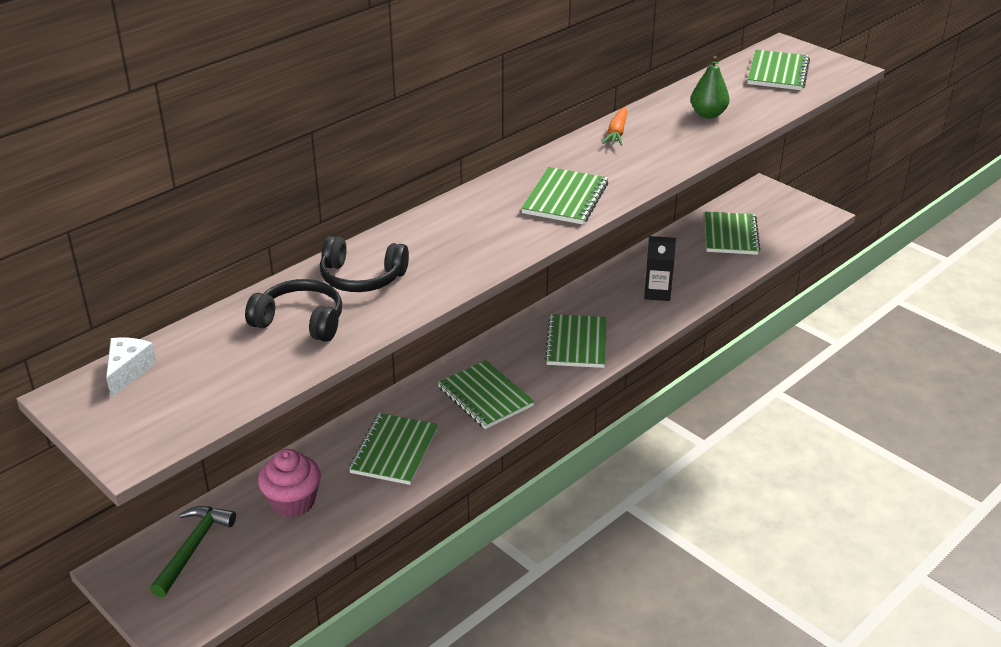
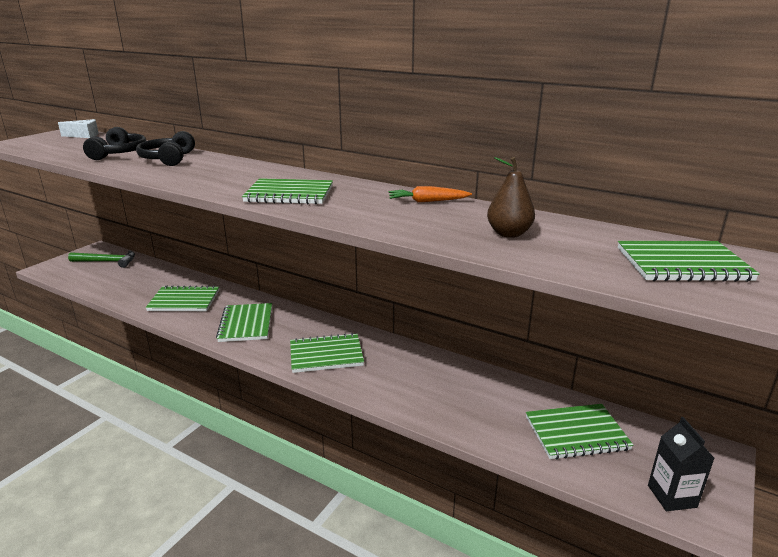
camera: 75 degrees right, 10 degrees down
pink cupcake [258,449,321,518] -> none
green notebook [438,360,535,429] -> green notebook turned 45 degrees counterclockwise [216,303,272,342]
black carton [644,236,676,301] -> black carton moved to [648,417,715,511]
green pear [691,56,730,118] -> brown pear [487,157,535,238]

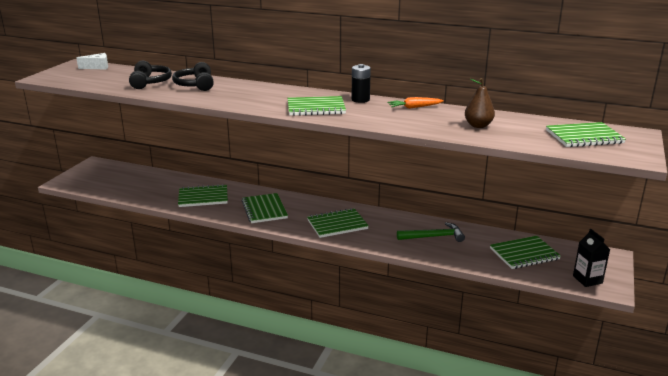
camera: 10 degrees left, 0 degrees up
green hammer [68,250,135,268] -> green hammer moved to [397,222,465,242]
none -> black battery [351,64,371,103]

